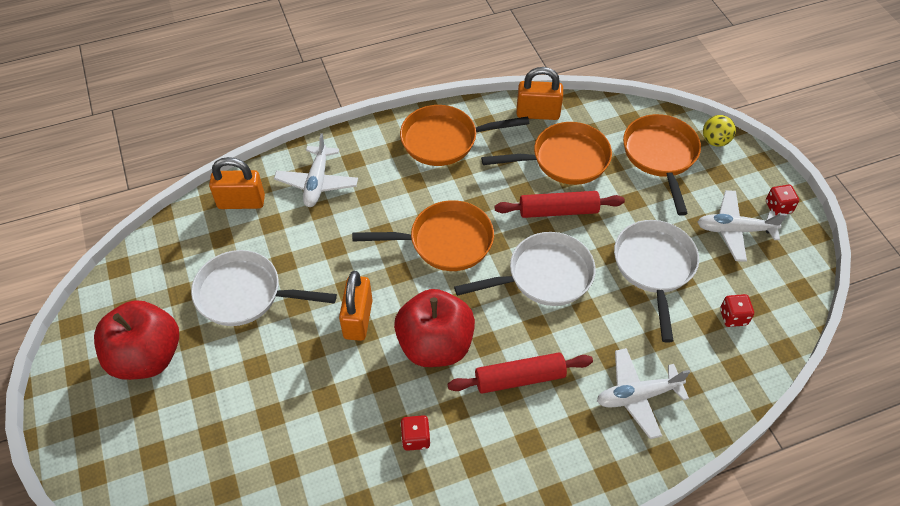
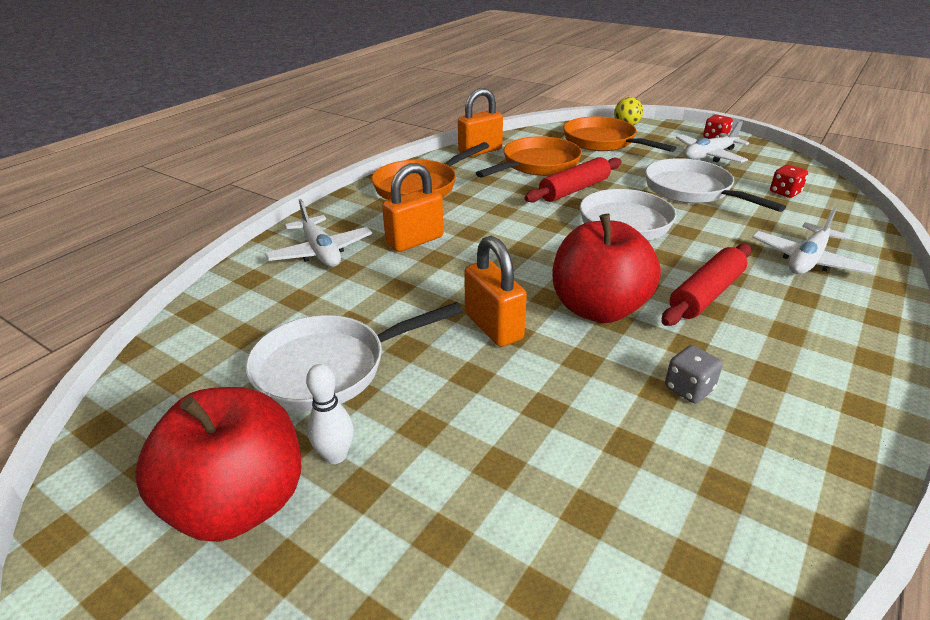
camera: 35 degrees left, 20 degrees down
orange padlock [209,157,265,209] -> orange padlock moved to [382,163,444,252]
orange pan [352,200,494,271] -> none
red dice [400,415,431,451] -> grey dice [665,345,723,403]
none -> white bowling pin [306,364,354,464]

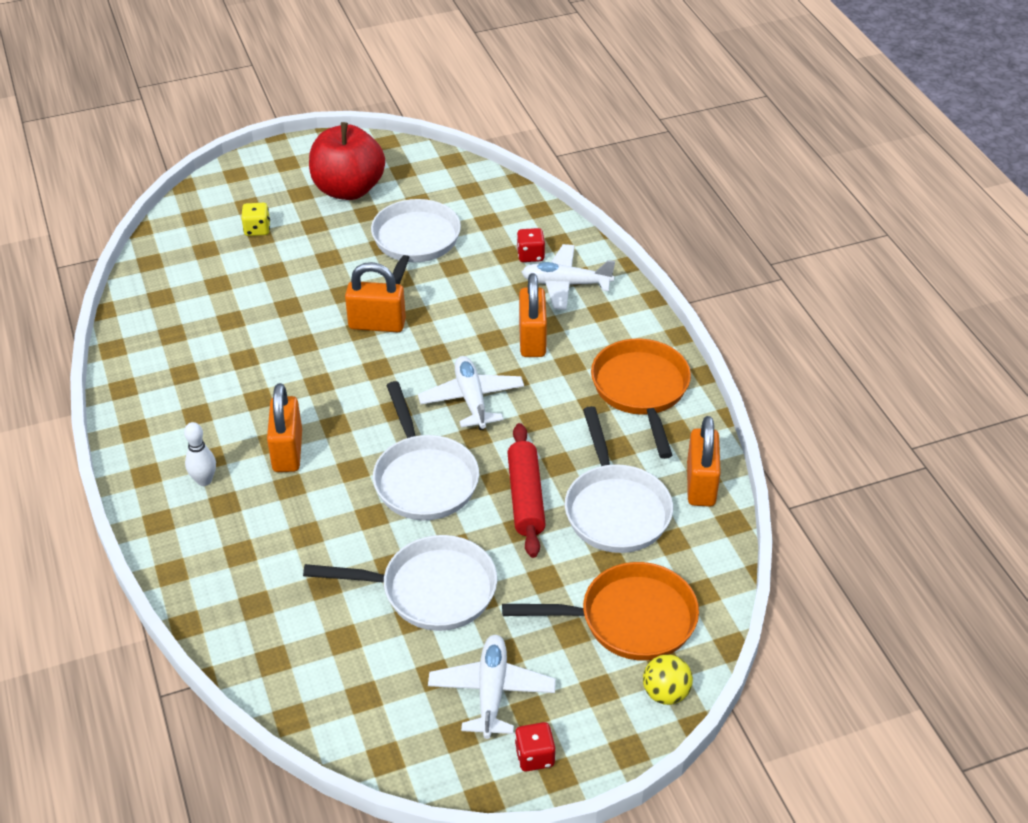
camera: 125 degrees right, 10 degrees up
white bowling pin [306,364,354,464] -> white bowling pin moved to [184,422,216,486]
orange pan [476,136,582,178] -> white pan [565,406,673,553]
red apple [553,214,661,323] -> none
red rolling pin [662,244,751,326] -> orange padlock [267,383,302,472]
grey dice [665,345,723,403] -> none
white plane [752,207,874,274] -> white plane moved to [418,356,524,430]
red dice [770,165,808,198] -> red dice moved to [517,228,545,262]
none -> yellow dice [241,203,270,236]

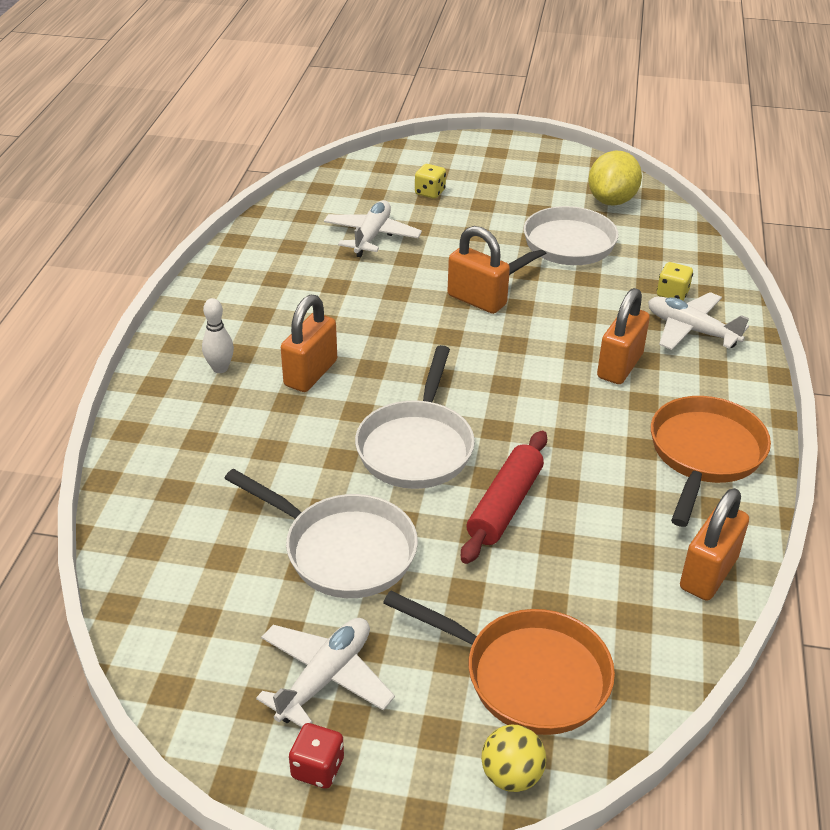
camera: 30 degrees right, 5 degrees down
red apple [309,122,385,200] -> none
white plane [418,356,524,430] -> white plane moved to [324,200,422,257]
red dice [517,228,545,262] -> yellow dice [657,262,693,301]
white pan [565,406,673,553] -> none
none -> yellow lemon [588,151,642,206]

